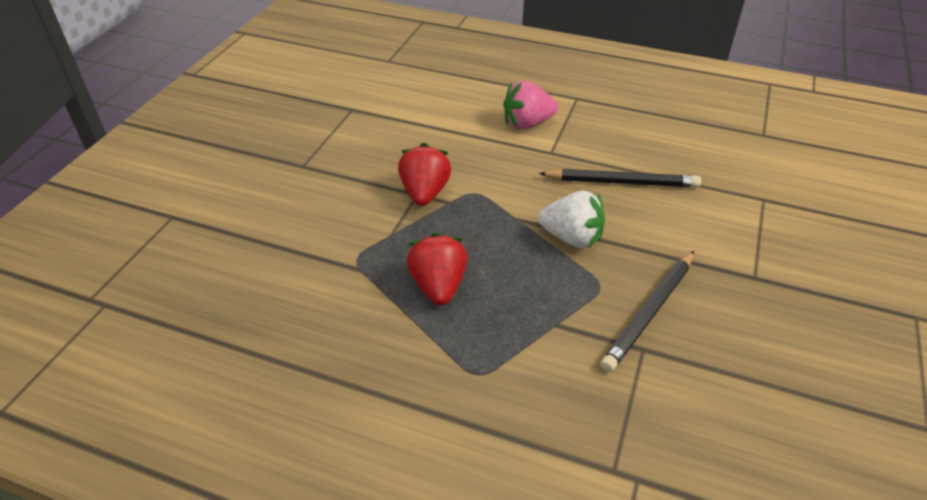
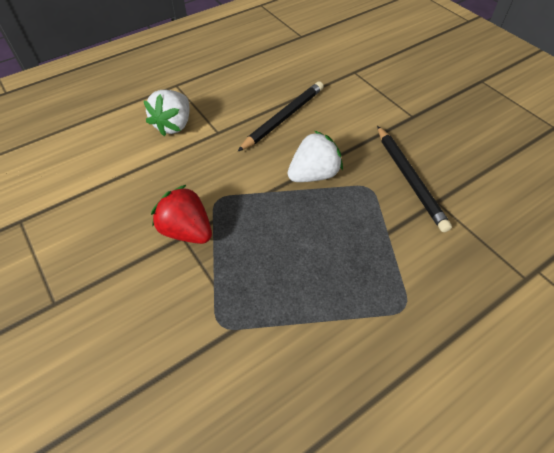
camera: 55 degrees left, 10 degrees up
red strawberry [406,232,468,305] -> none
pink strawberry [503,81,558,129] -> white strawberry [143,90,190,136]

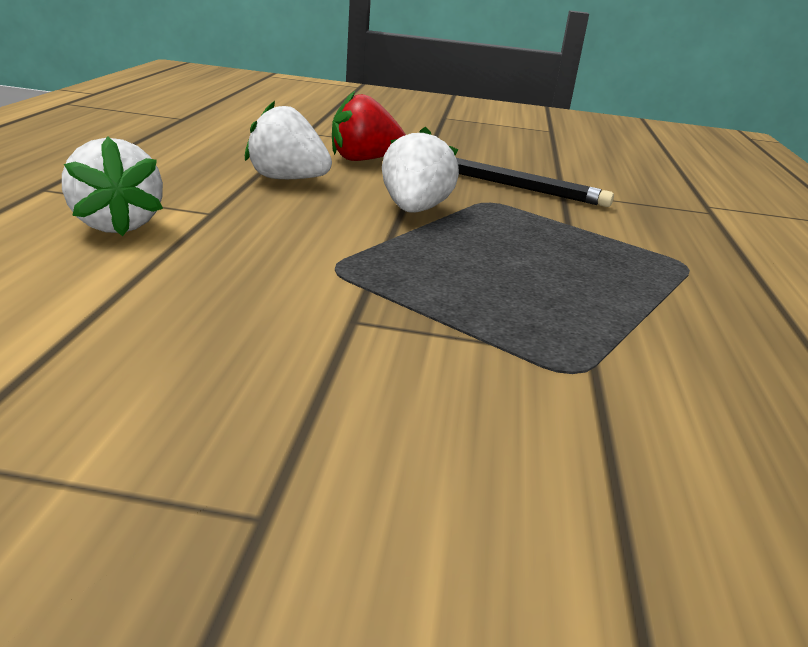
camera: 50 degrees left, 25 degrees down
red strawberry [151,185,212,244] -> red strawberry moved to [332,91,406,161]
black pencil [237,81,324,152] -> white strawberry [245,101,332,179]

